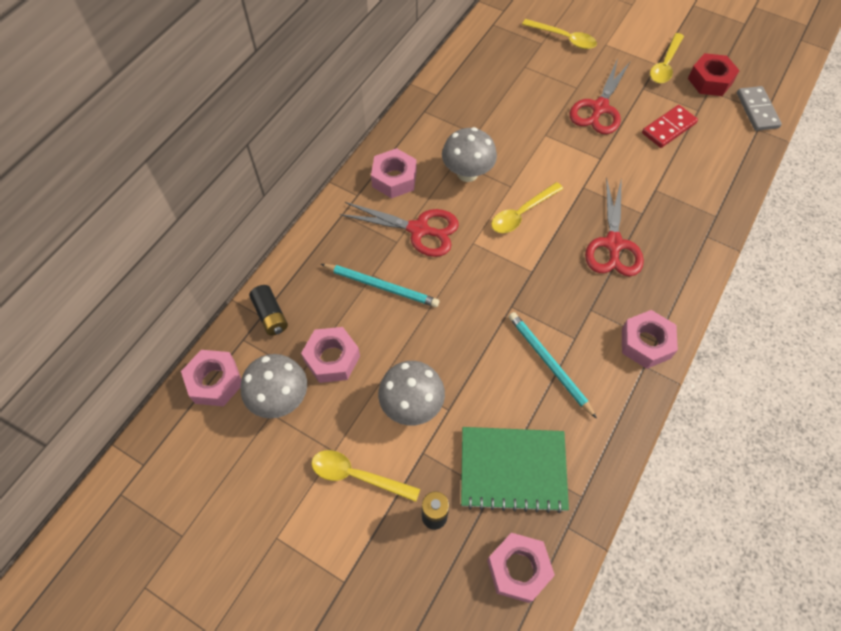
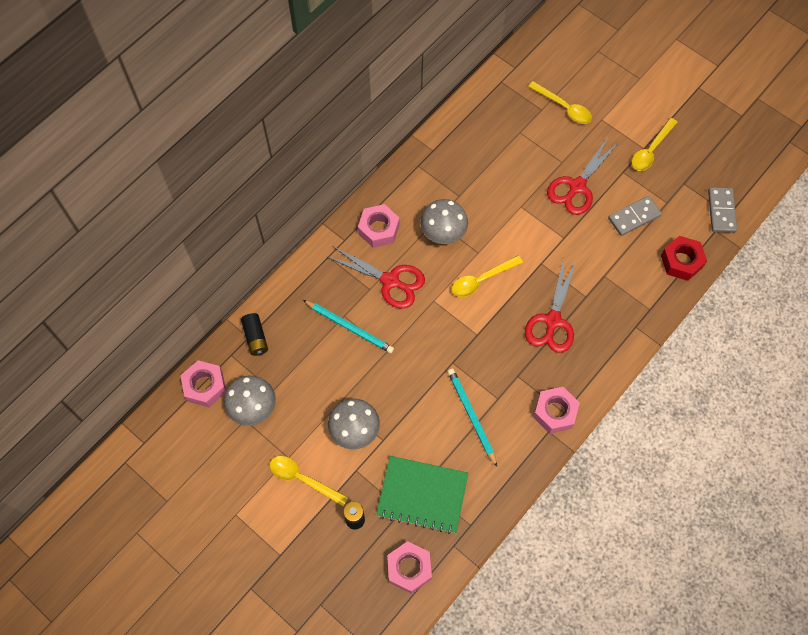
camera: 10 degrees right, 5 degrees up
pink nut [301,327,360,383] -> none
red domino [642,105,698,148] -> grey domino [608,196,662,236]
red nut [688,53,740,96] -> red nut moved to [661,236,707,281]

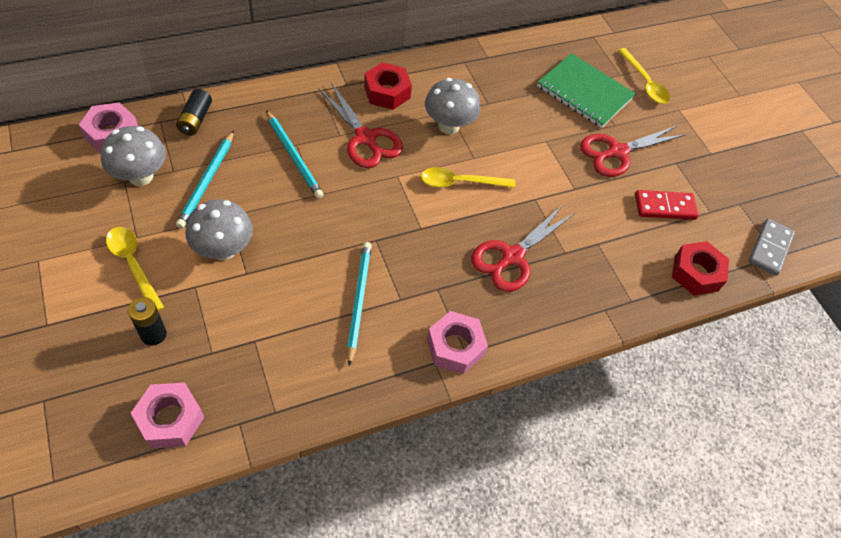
camera: 20 degrees right, 10 degrees down
pink nut [358,204,400,248] -> red nut [364,62,412,110]
green notebook [376,456,468,534] -> green notebook moved to [537,53,636,128]
grey domino [608,196,662,236] -> red domino [635,190,698,220]
yellow spoon [632,118,677,171] -> none
none -> turquoise pencil [176,131,234,229]

